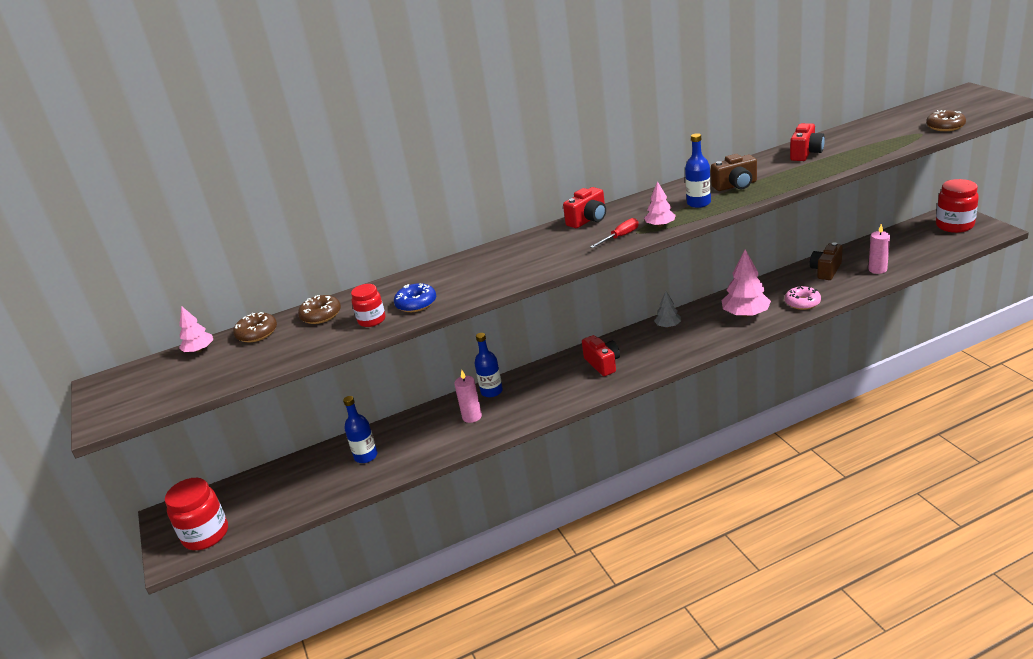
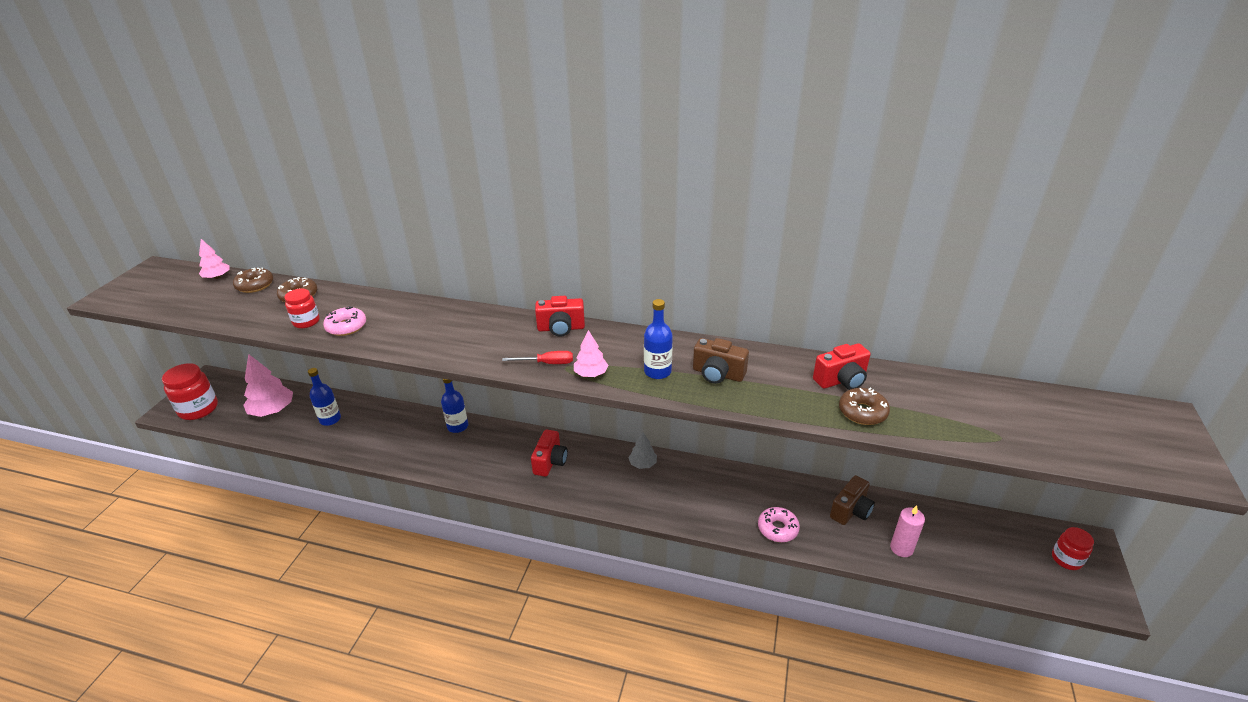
camera: 35 degrees right, 5 degrees up
blue donut [394,283,436,312] -> pink donut [323,306,366,336]
pink candle [454,370,482,423] -> none
pink tree [721,250,771,317] -> pink tree moved to [243,354,293,417]
brown camera [810,242,842,280] -> brown camera turned 150 degrees clockwise [830,475,875,525]
brown donut [926,110,966,131] -> brown donut moved to [839,387,890,425]
red jar [936,179,979,233] -> red jar [1052,527,1094,570], size x0.59

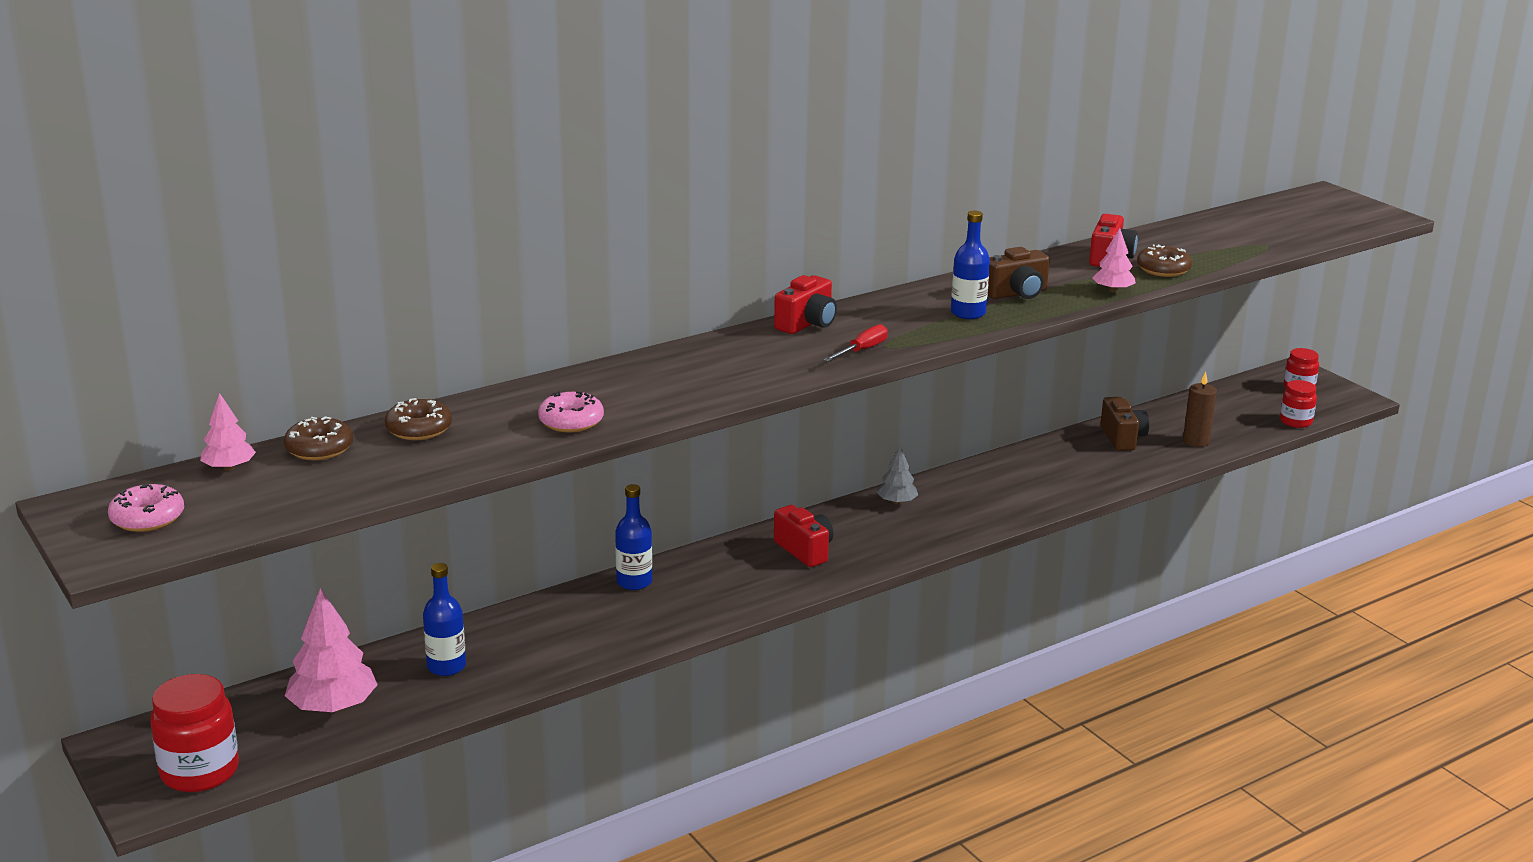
camera: 50 degrees left, 10 degrees down
red jar [284,288,320,328] -> red jar moved to [1280,380,1317,428]
pink tree [574,330,608,377] -> pink tree moved to [1092,228,1136,292]
pink donut [758,507,800,542] -> pink donut moved to [108,484,184,532]
pink candle [890,505,925,557] -> brown candle [1183,372,1217,447]

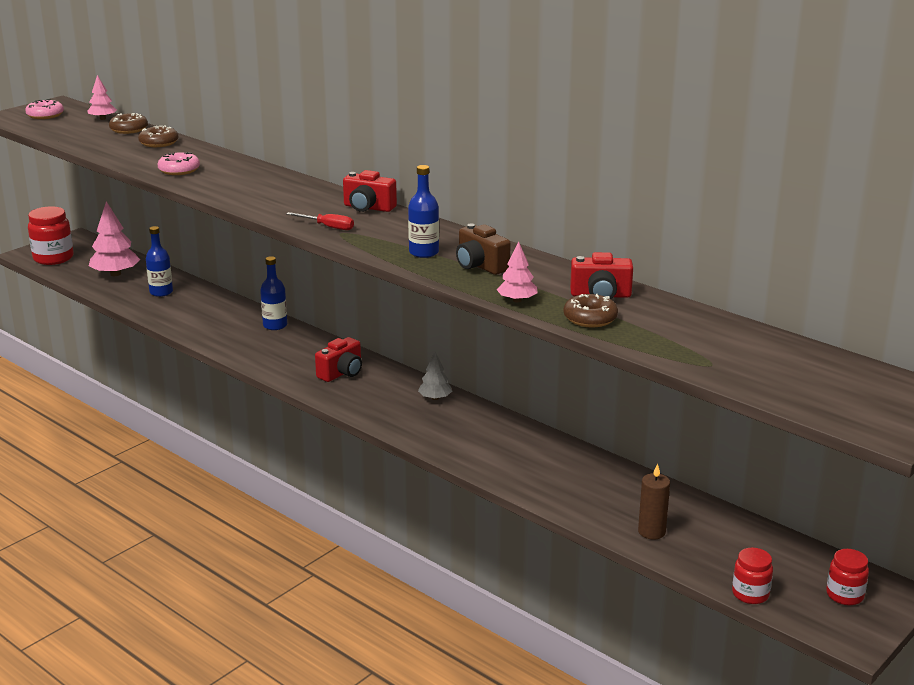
camera: 75 degrees right, 0 degrees up
brown camera [1100,397,1149,451] -> none

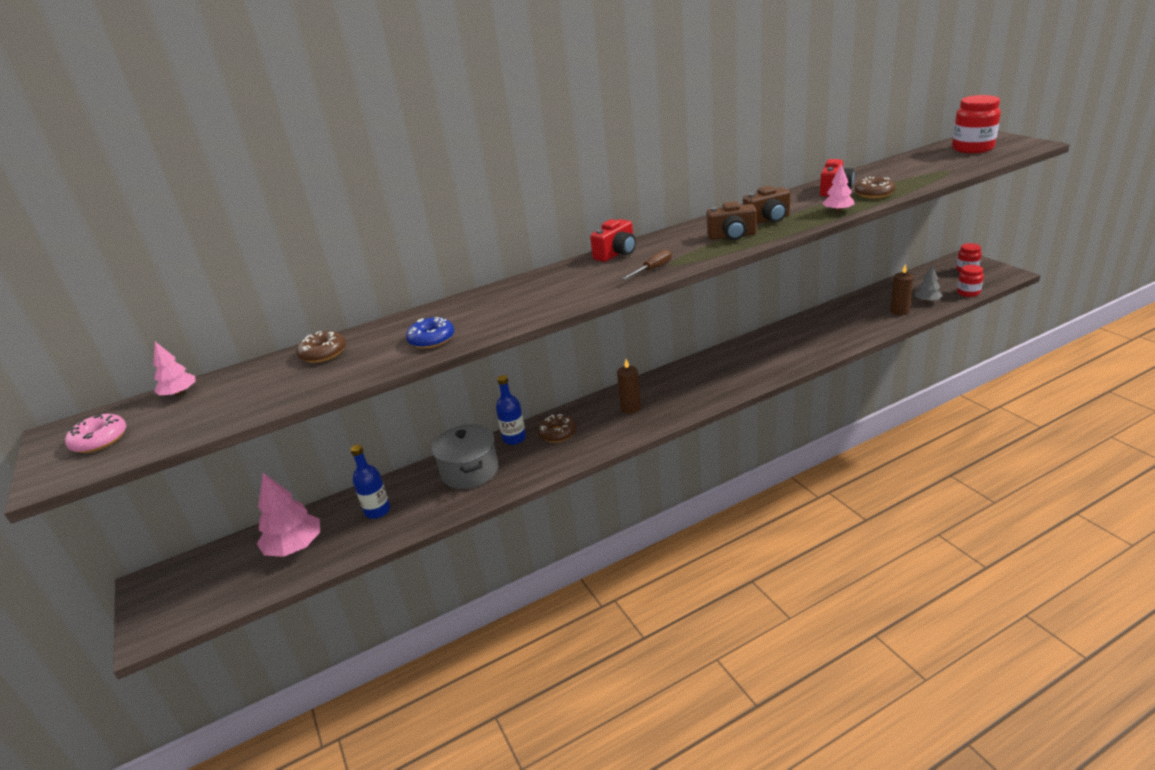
camera: 65 degrees left, 5 degrees up
red jar [28,206,74,265] -> red jar moved to [952,95,1001,153]
brown donut [109,113,148,134] -> brown donut moved to [538,414,576,442]
pink donut [158,152,200,175] -> blue donut [406,317,454,349]
red screwdriver [286,212,354,230] -> brown screwdriver [622,249,672,280]
red camera [315,337,362,382] -> brown candle [617,359,641,414]
blue bottle [408,165,439,258] -> brown camera [707,201,757,240]
grey tree [418,352,452,400] -> grey tree moved to [915,265,943,303]
none -> grey pot [432,424,499,489]

